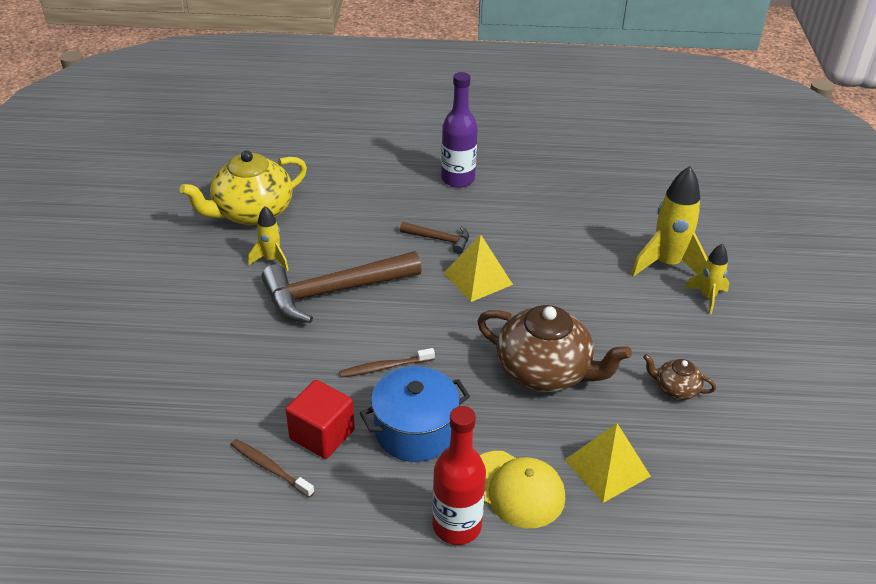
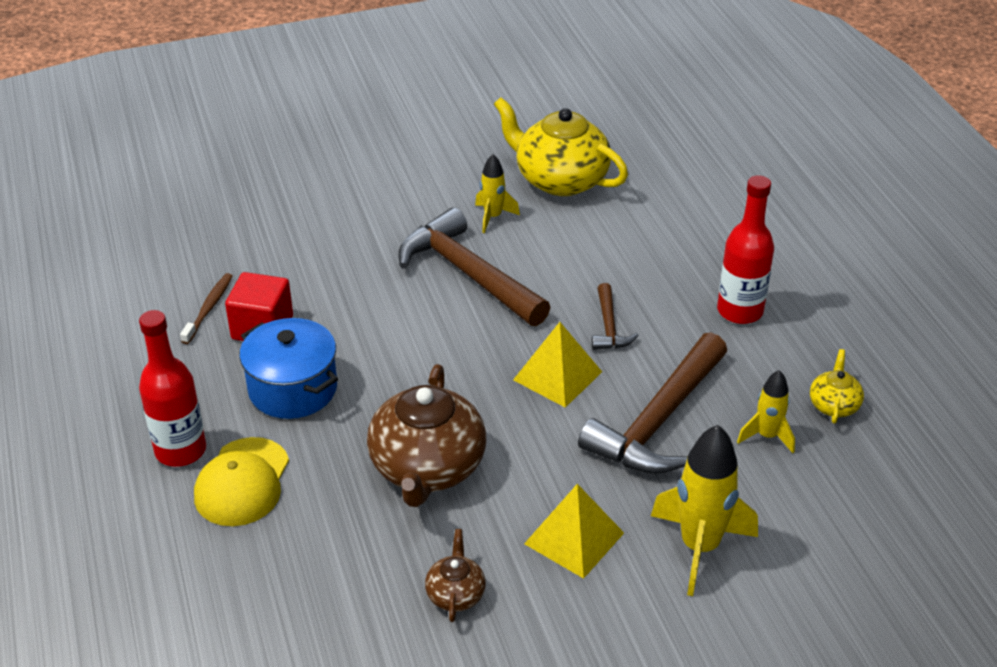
camera: 70 degrees right, 0 degrees up
brown toothbrush [339,348,435,377] -> none
purple bottle [441,72,478,188] -> red bottle [717,175,774,324]
yellow pyramid [565,423,651,503] -> yellow pyramid moved to [524,484,624,579]
yellow rocket [685,244,729,314] -> yellow rocket moved to [737,370,795,453]
none -> brown hammer [578,332,727,474]
none -> yellow teapot [810,349,864,424]

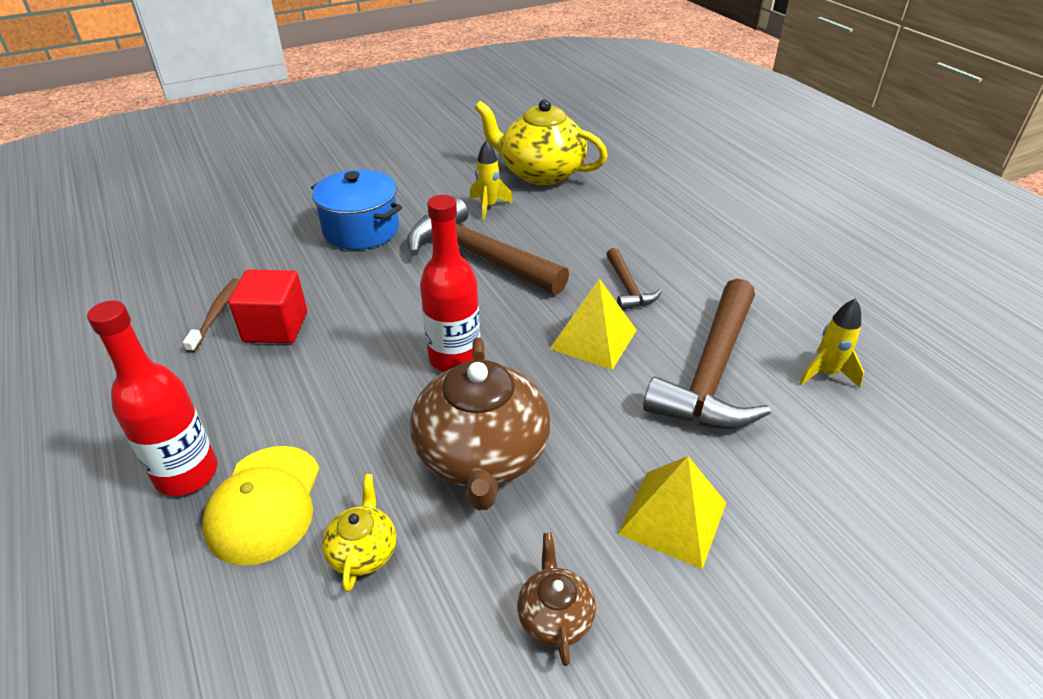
camera: 10 degrees left, 0 degrees up
blue pot [239,318,338,419] -> blue pot moved to [311,169,402,250]
yellow rocket [651,425,758,596] -> none
red bottle [717,175,774,324] -> red bottle moved to [420,195,480,372]
yellow teapot [810,349,864,424] -> yellow teapot moved to [322,474,396,592]

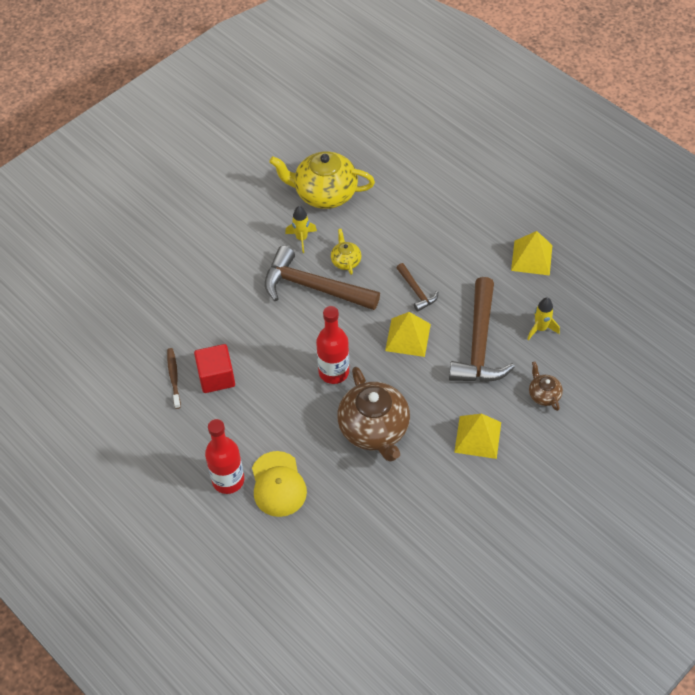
camera: 15 degrees left, 15 degrees up
blue pot [311,169,402,250] -> none
yellow teapot [322,474,396,592] -> yellow teapot moved to [331,229,362,275]
brown teapot [517,533,596,666] -> brown teapot moved to [529,361,563,411]
none -> yellow pyramid [511,231,552,276]

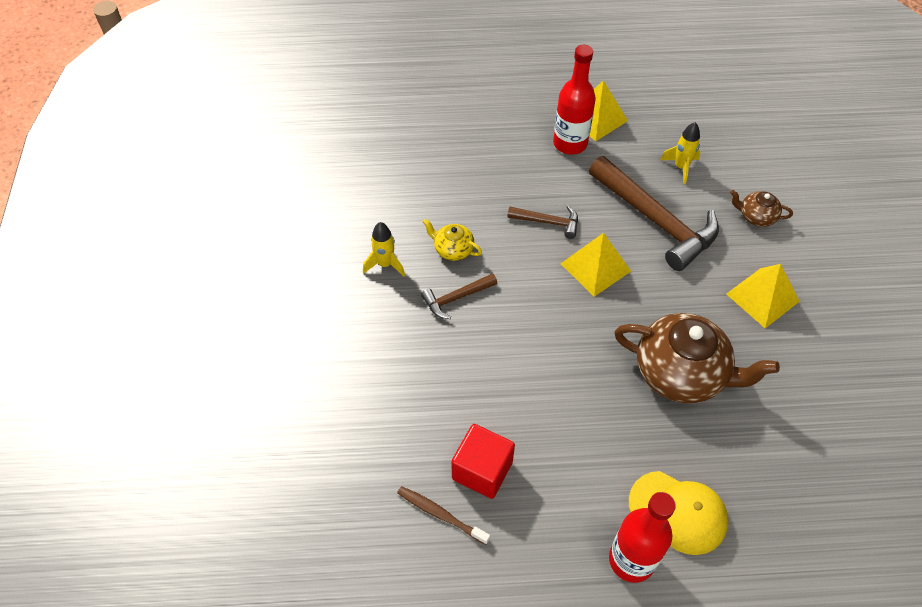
camera: 50 degrees left, 0 degrees up
brown hammer [265,246,380,310] -> brown hammer [421,273,497,319], size x0.48
yellow teapot [269,152,375,209] -> none
red bottle [316,306,349,384] -> red bottle moved to [553,45,596,155]

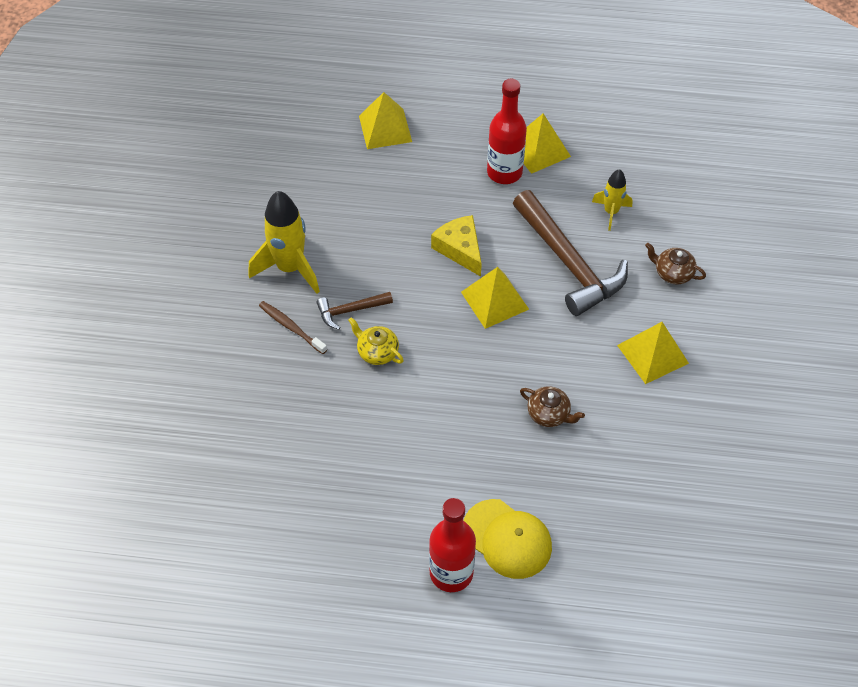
camera: 10 degrees right, 0 degrees up
yellow rocket [363,222,405,277] -> yellow rocket [248,191,320,294], size x1.77
brown toothbrush [397,486,490,545] -> brown toothbrush moved to [259,301,327,354]
yellow teapot [423,219,482,261] -> yellow teapot moved to [348,317,404,365]
red cube [451,424,515,499] -> none
brown hammer [507,205,578,239] -> yellow cheese [431,215,482,277]
brown teapot [614,313,780,404] -> brown teapot [520,386,585,427], size x0.47
none -> yellow pyramid [359,92,412,149]

